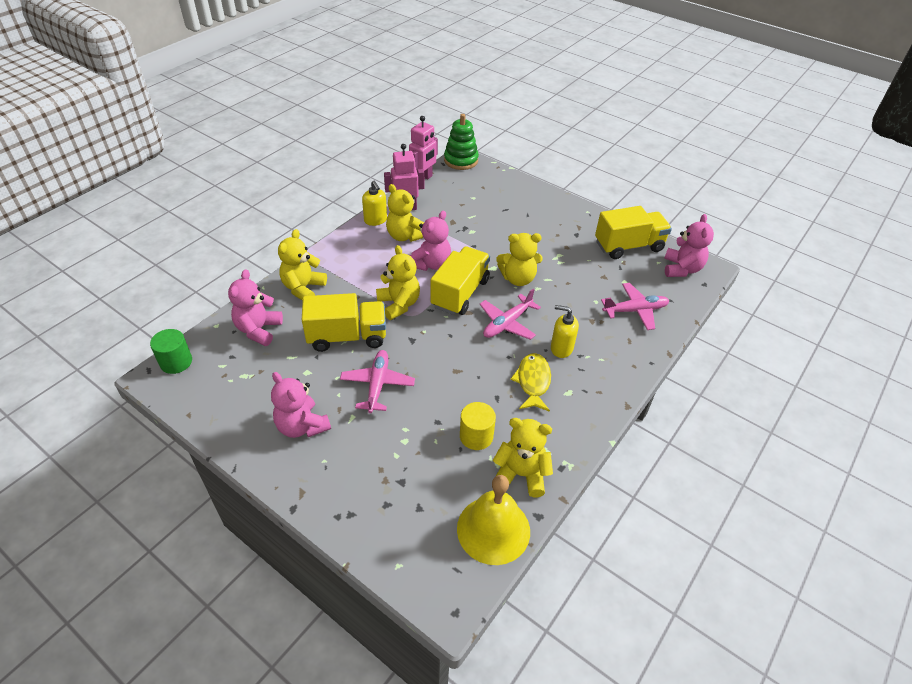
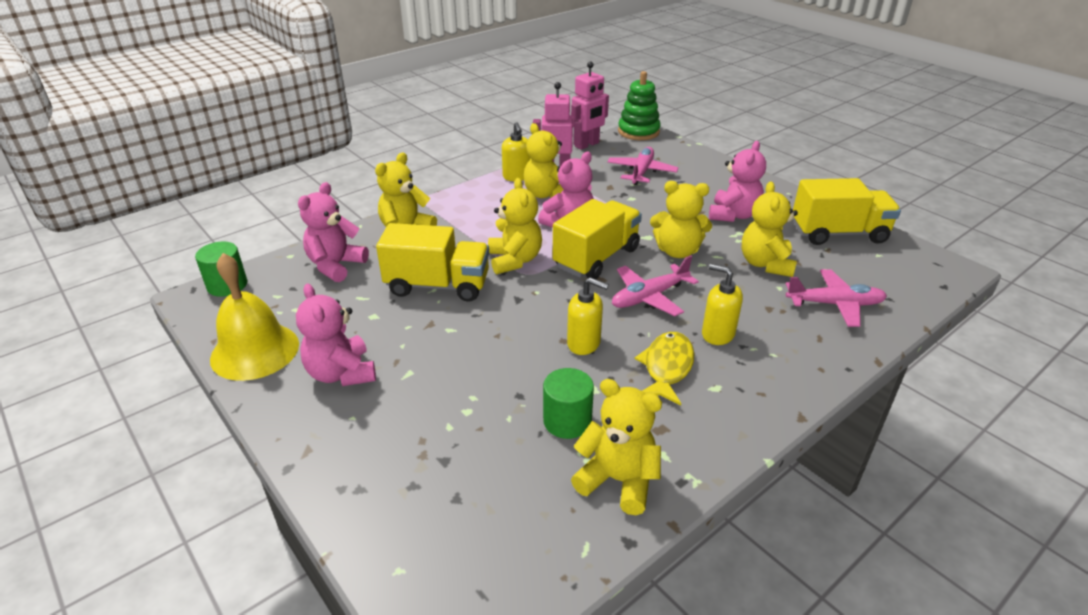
camera: 15 degrees right, 10 degrees down
pink plane [340,350,415,413] -> pink plane moved to [607,147,679,185]
yellow bell [457,475,530,565] -> yellow bell moved to [210,253,299,381]
yellow cylinder [460,402,496,450] -> green cylinder [543,368,594,439]
pink teddy bear [664,214,714,277] -> pink teddy bear moved to [709,141,766,222]
none -> yellow soap dispenser [567,277,609,355]
none -> yellow teddy bear [742,181,798,277]

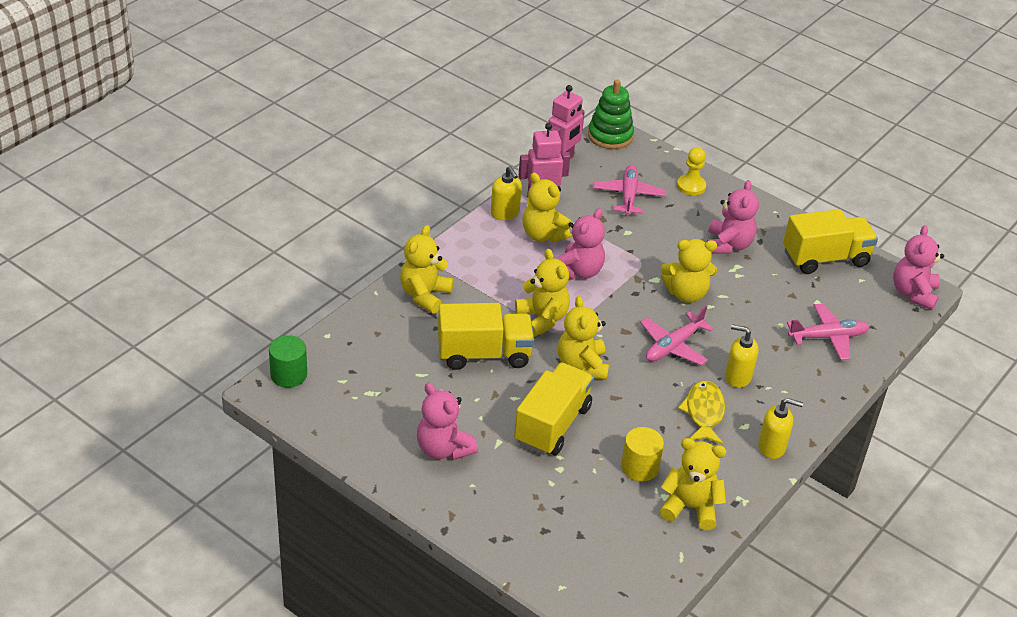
camera: 15 degrees left, 5 degrees up
yellow bell [210,253,299,381] -> none
pink teddy bear [298,182,369,282] -> pink teddy bear moved to [893,225,944,310]
green cylinder [543,368,594,439] -> yellow cylinder [621,427,664,481]
yellow truck [553,199,642,279] -> yellow truck moved to [514,363,594,455]
yellow soap dispenser [567,277,609,355] -> yellow soap dispenser moved to [758,398,803,459]
yellow teddy bear [742,181,798,277] -> yellow teddy bear moved to [558,296,609,380]
none -> yellow pawn [677,147,706,196]

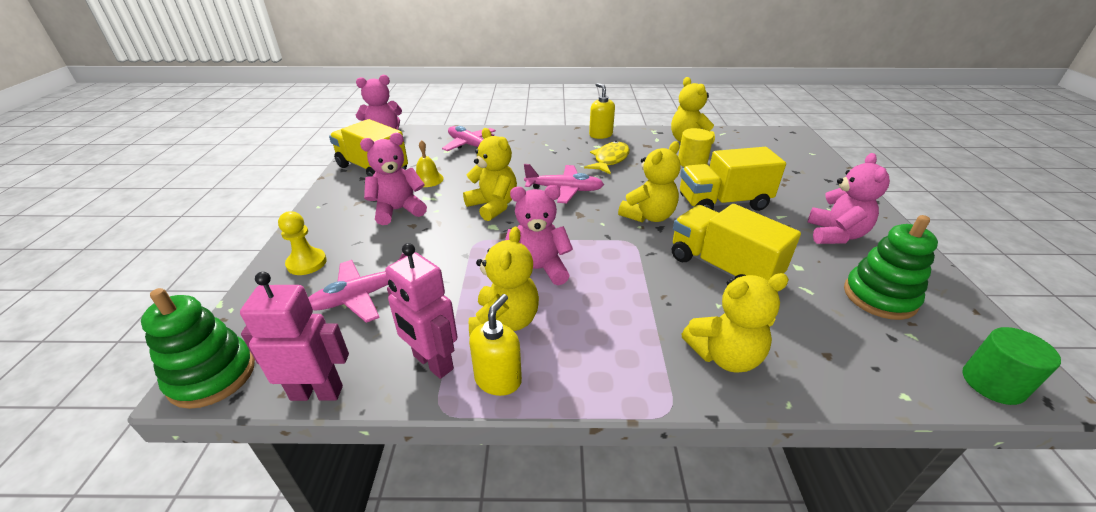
camera: 125 degrees left, 5 degrees down
yellow teddy bear [515,249,570,337] -> none
yellow fish [678,381,725,445] -> yellow fish turned 150 degrees clockwise [584,141,630,175]
yellow soap dispenser [725,324,758,388] -> none
none -> yellow bell [416,140,444,187]
none -> green stacking toy [844,215,938,320]

